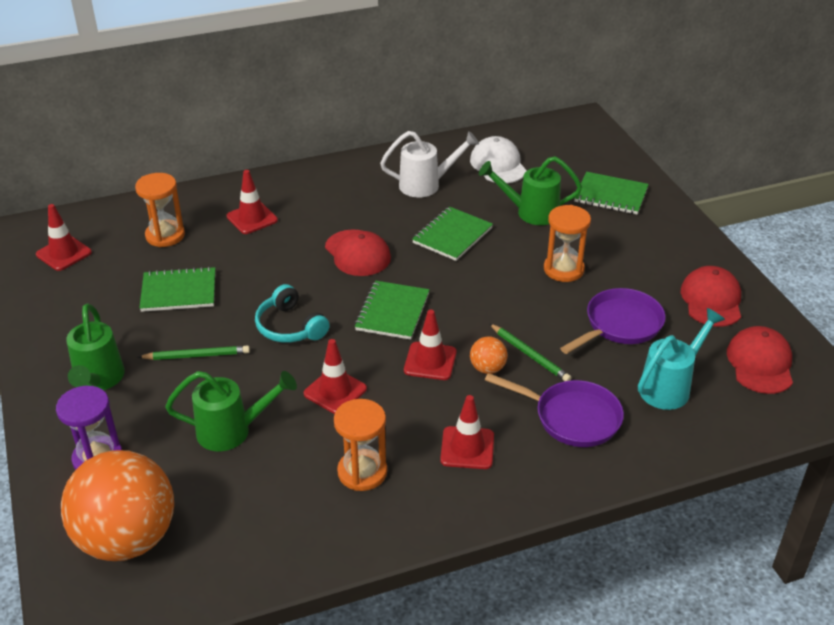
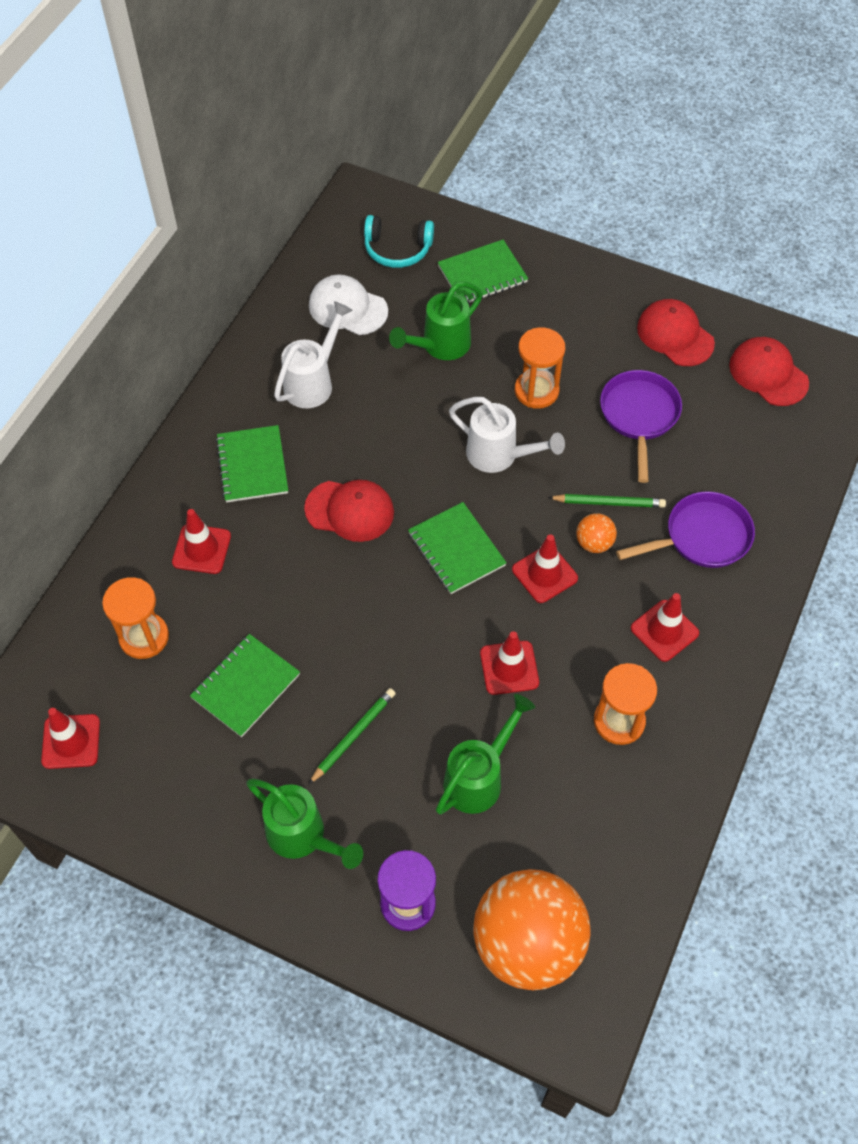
camera: 45 degrees left, 20 degrees up
turquoise headphones [255,284,330,343] -> turquoise headphones moved to [364,215,434,268]
green notebook [412,207,493,261] -> green notebook moved to [216,425,288,503]
turquoise watering can [638,308,725,410] -> none
none -> white watering can [449,397,565,473]

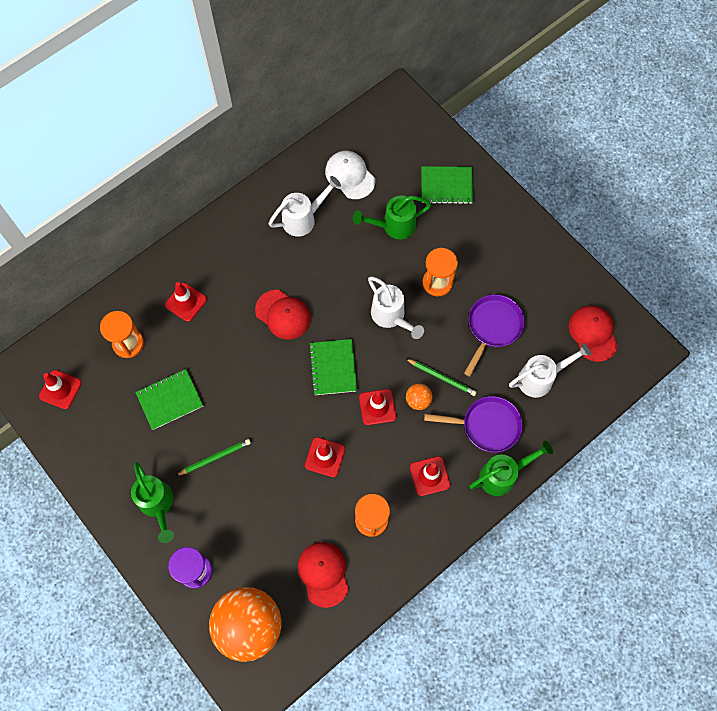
camera: 25 degrees right, 10 degrees up
green notebook [216,425,288,503] -> none
turquoise headphones [364,215,434,268] -> none
green watering can [436,694,535,815] -> green watering can moved to [469,441,553,496]
red cap [637,299,715,366] -> red cap moved to [298,542,349,608]
none -> white watering can [509,343,591,398]

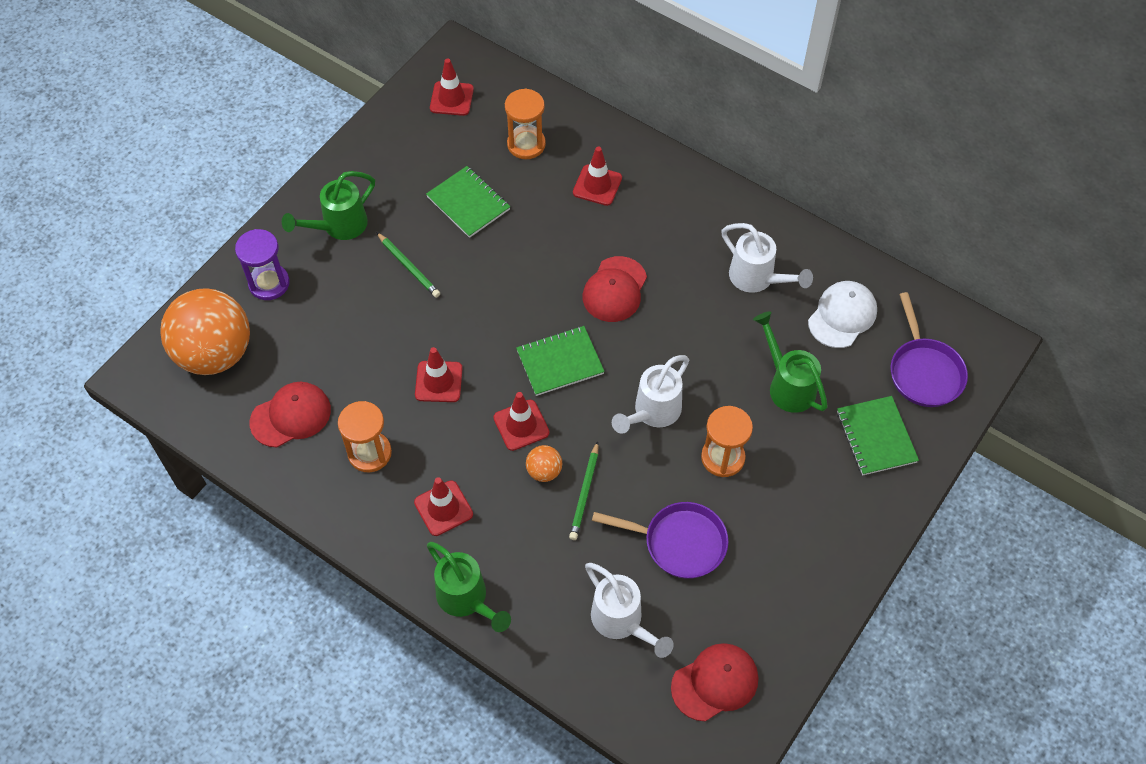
camera: 75 degrees right, 10 degrees down
purple pan [424,396,523,453] -> purple pan moved to [891,292,968,407]

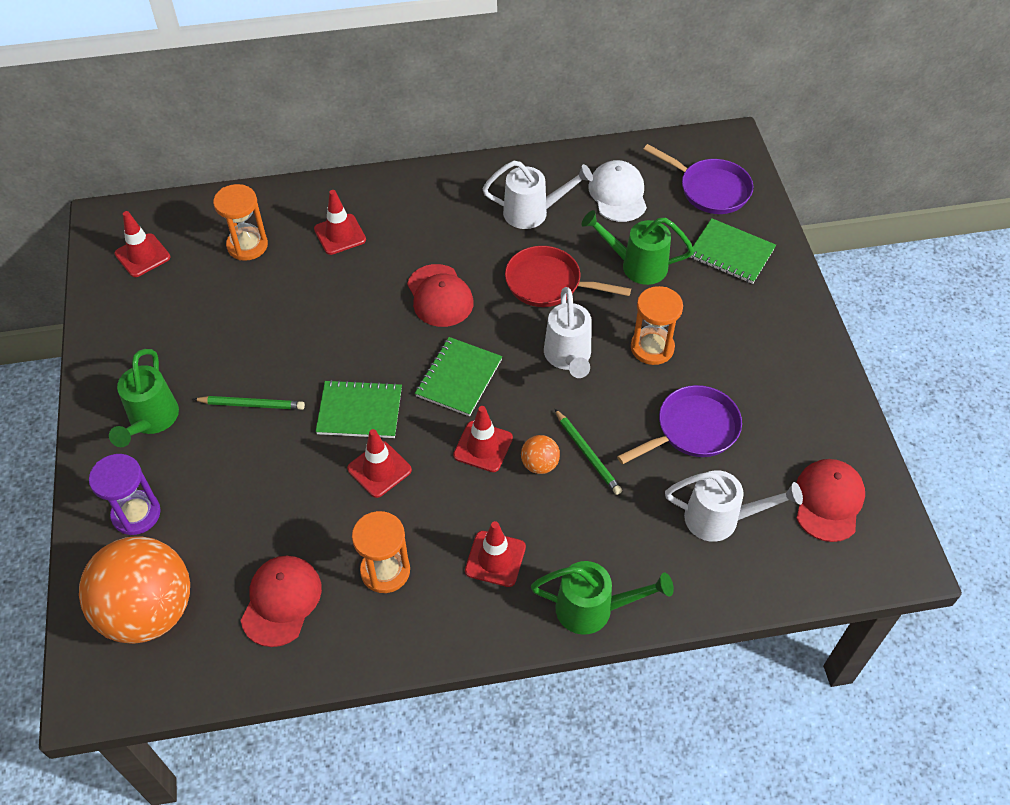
camera: 45 degrees left, 5 degrees down
green notebook [426,166,510,238] -> green notebook moved to [316,380,402,438]
none -> red pan [505,246,631,307]

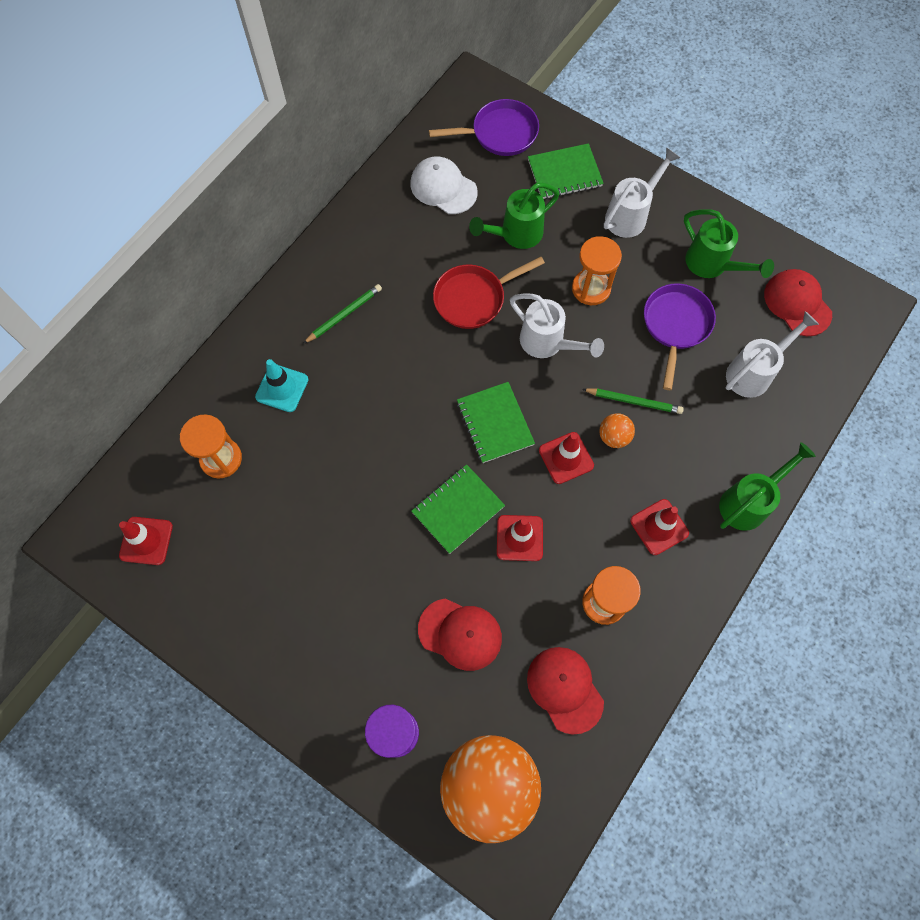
camera: 45 degrees left, 15 degrees up
green watering can [109,349,179,447] -> green watering can moved to [684,209,774,278]
green pencil [193,396,305,410] -> green pencil moved to [303,284,382,344]
red traffic cone [314,190,366,255] -> turquoise traffic cone [255,359,308,412]
red cap [407,264,474,327] -> red cap moved to [418,598,502,671]
white watering can [483,161,593,229] -> white watering can moved to [604,147,681,238]

